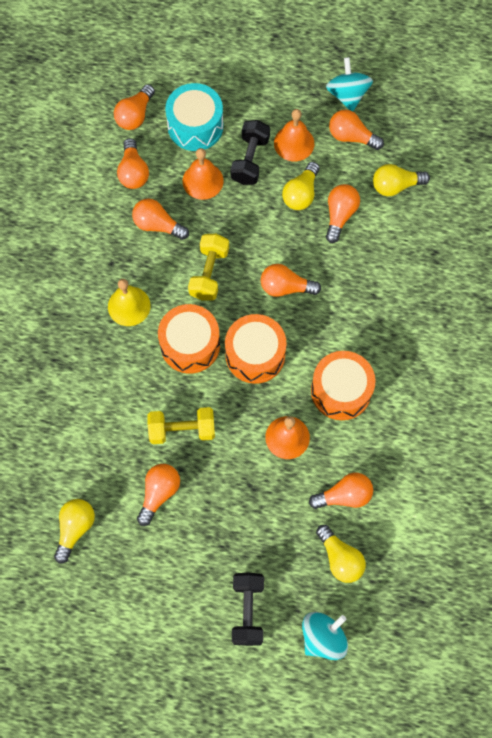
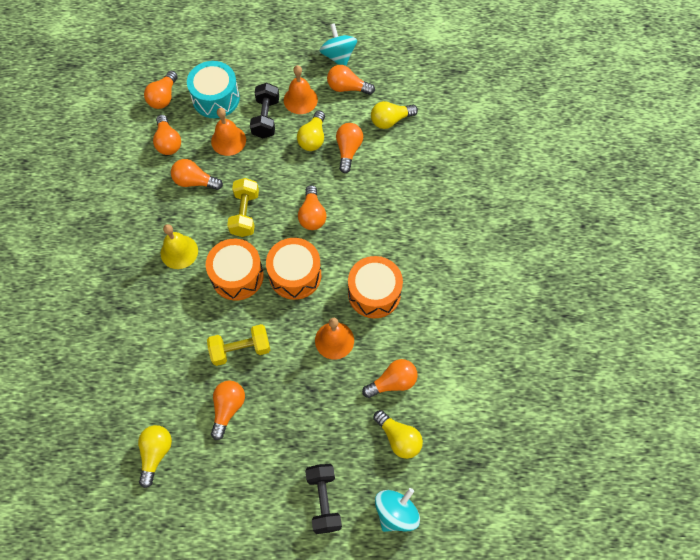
camera: 10 degrees left, 5 degrees down
orange light bulb [261,264,321,297] -> orange light bulb turned 90 degrees counterclockwise [298,185,326,230]

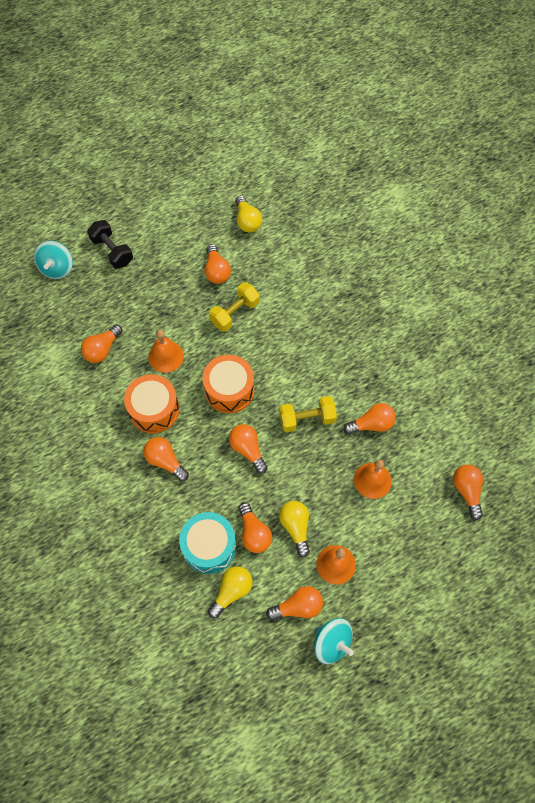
camera: 150 degrees right, 0 degrees up
orange light bulb [153,115,181,155] -> orange light bulb moved to [143,437,189,482]
yellow bell [161,224,198,269] -> none
turquoise drum [187,61,240,118] -> turquoise drum moved to [179,512,236,574]
orange drum [206,239,264,301] -> none
yellow dumbbell [227,178,259,237] -> yellow dumbbell turned 75 degrees counterclockwise [279,396,337,432]
black dumbbell [250,83,279,138] -> none
yellow light bulb [373,410,423,459] -> none

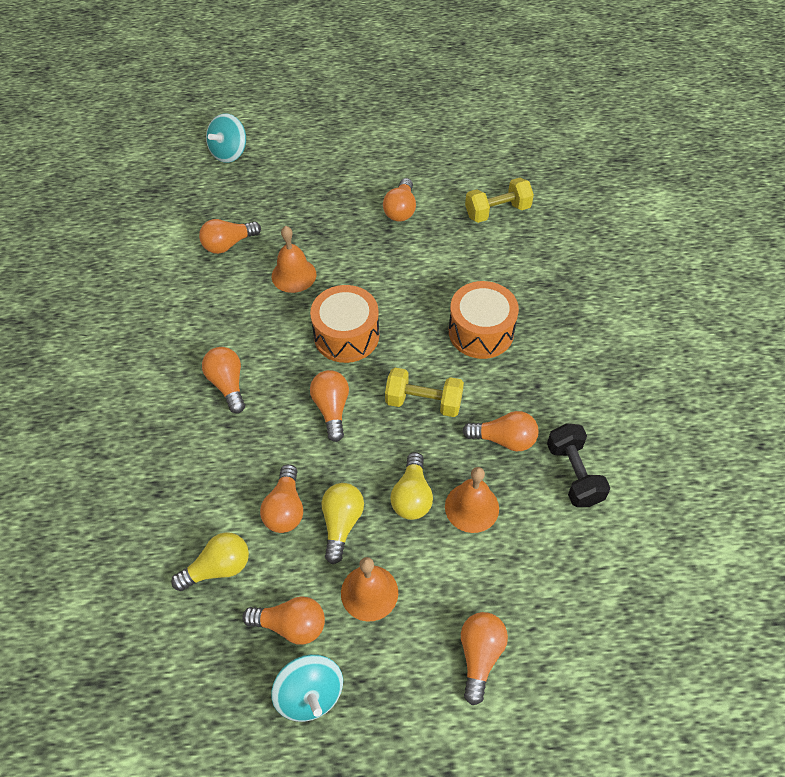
camera: 25 degrees right, 10 degrees down
black dumbbell [87,220,133,269] -> black dumbbell moved to [547,423,610,507]
orange drum [124,374,179,433] -> orange drum moved to [449,281,519,359]
turquoise drum [179,512,236,574] -> none
yellow dumbbell [209,282,260,332] -> yellow dumbbell moved to [465,178,534,223]
yellow light bulb [235,195,262,233] -> yellow light bulb moved to [390,452,433,520]
orange light bulb [453,465,483,520] -> orange light bulb moved to [461,612,508,705]

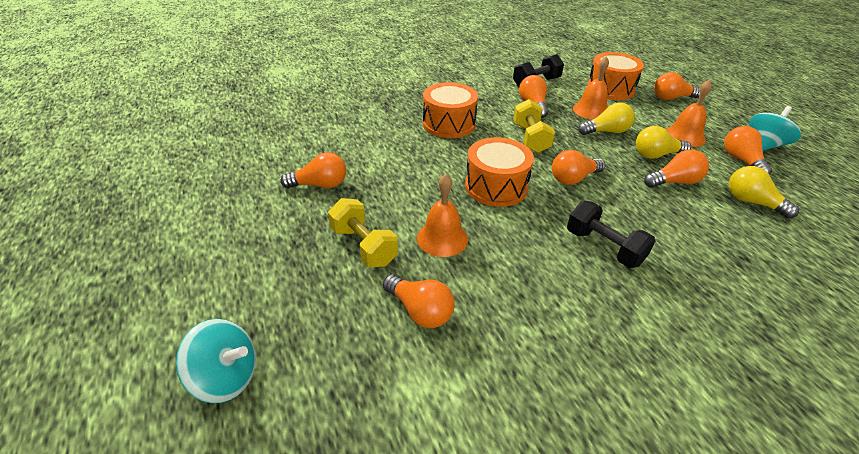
camera: 110 degrees left, 15 degrees down
orange light bulb [202,347,245,413] -> black dumbbell [567,201,656,268]
yellow dumbbell [465,178,534,223] -> yellow dumbbell moved to [328,198,398,267]
none -> orange drum [587,52,644,100]

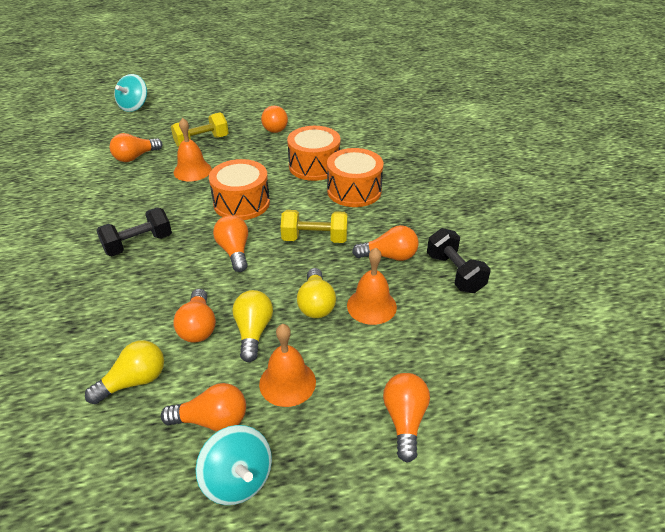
camera: 100 degrees right, 0 degrees up
orange drum [587,52,644,100] -> orange drum moved to [287,126,340,181]

